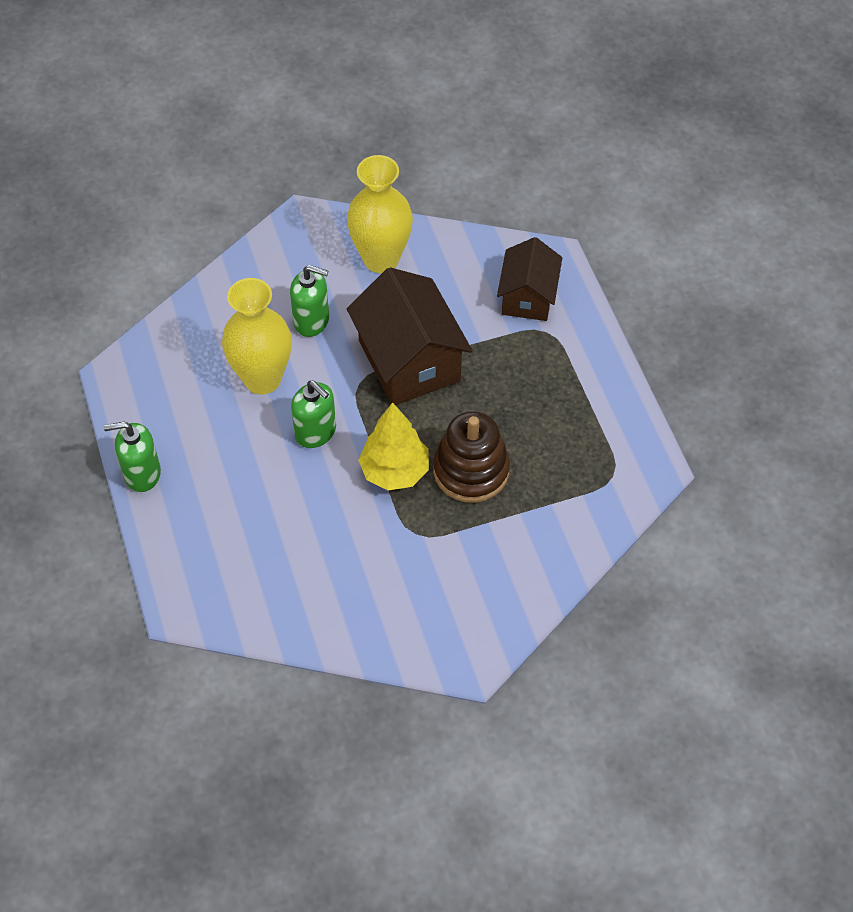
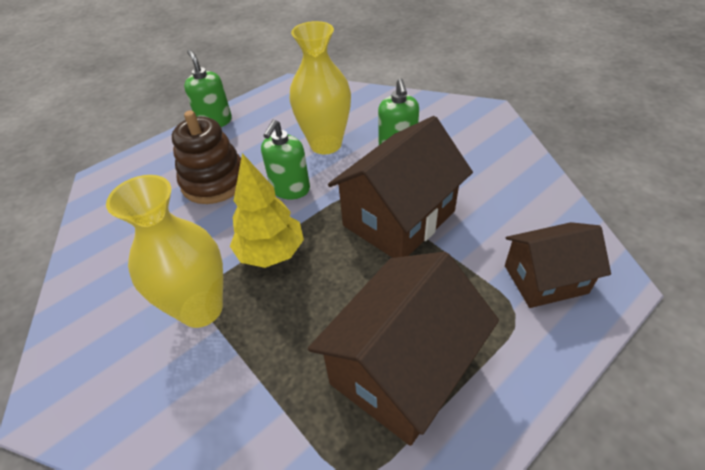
camera: 70 degrees right, 10 degrees down
yellow vase [347,155,413,273] -> yellow vase moved to [106,175,223,328]
brown stacking toy [433,411,510,503] -> brown stacking toy moved to [172,110,241,204]
none -> brown house [308,252,499,446]

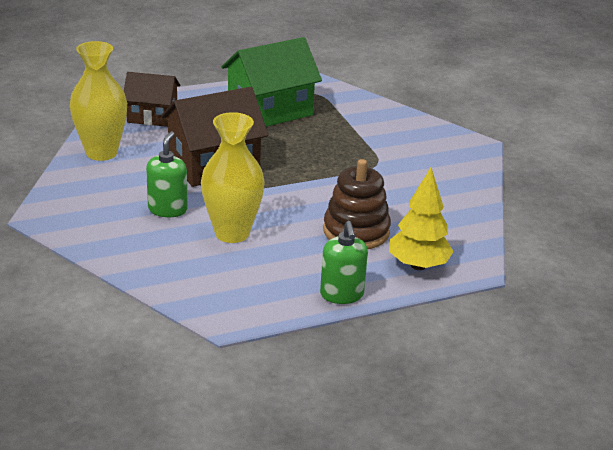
camera: 165 degrees left, 15 degrees down
yellow vase [106,175,223,328] -> yellow vase moved to [70,41,127,161]
yellow tree [230,153,304,268] -> yellow tree moved to [389,168,454,270]
green soap dispenser [261,119,310,199] -> none
brown house [308,252,499,446] -> green house [221,37,322,127]

